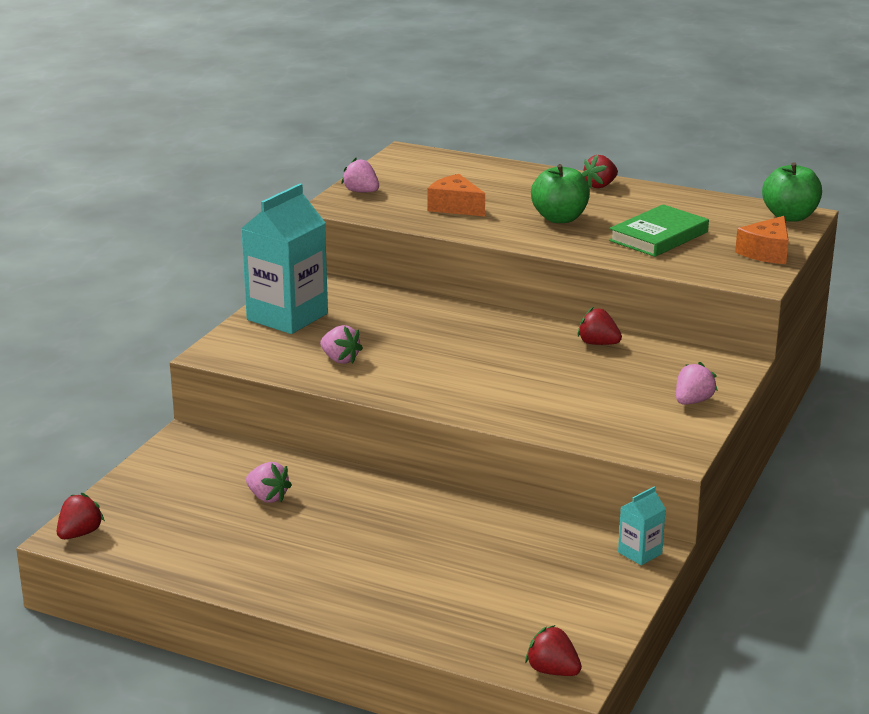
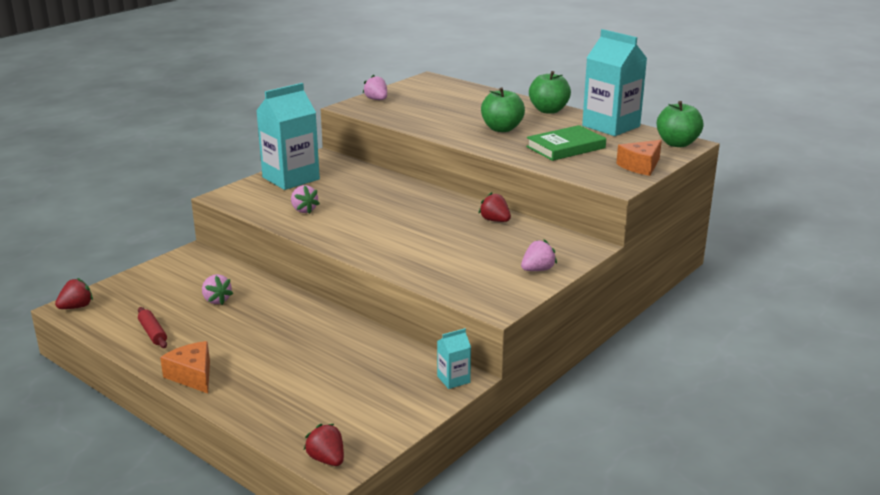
camera: 15 degrees right, 0 degrees up
orange cheese [428,174,485,216] -> orange cheese moved to [160,341,210,393]
red strawberry [582,155,618,188] -> green apple [529,71,571,114]
none -> red rolling pin [138,307,167,348]
none -> turquoise carton [582,29,647,136]

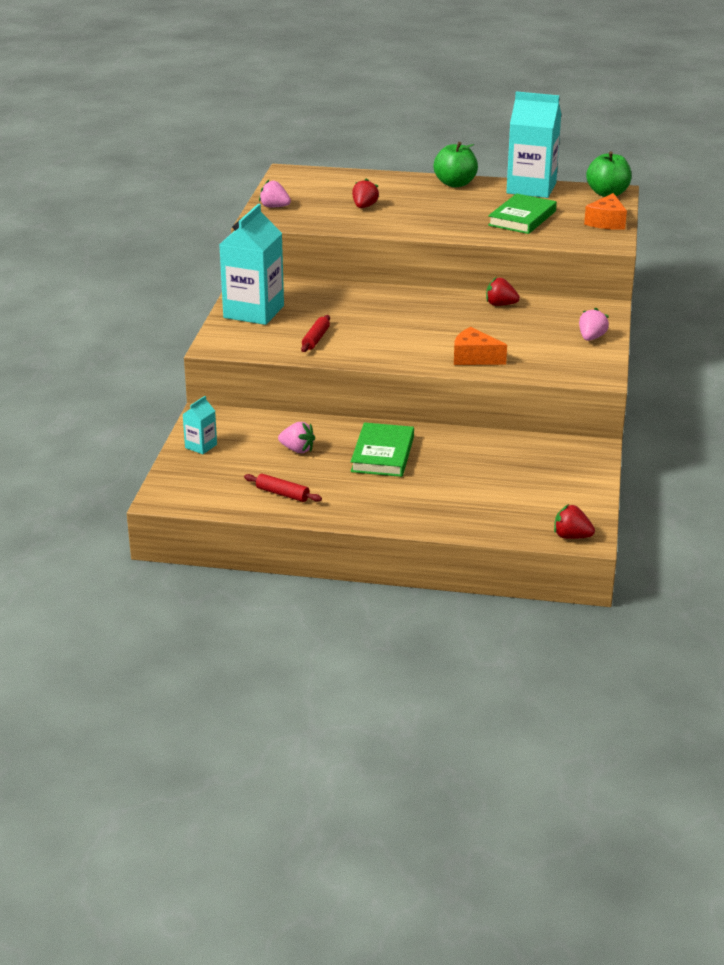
camera: 30 degrees left, 5 degrees up
red strawberry [55,278,93,309] -> red strawberry moved to [352,178,379,208]
orange cheese [160,341,210,393] -> orange cheese moved to [454,327,507,365]
pink strawberry [291,185,320,214] -> red rolling pin [301,315,330,352]
turquoise carton [437,328,471,389] -> turquoise carton moved to [183,396,217,454]
green apple [481,87,525,132] -> none
none -> green book [351,422,414,477]

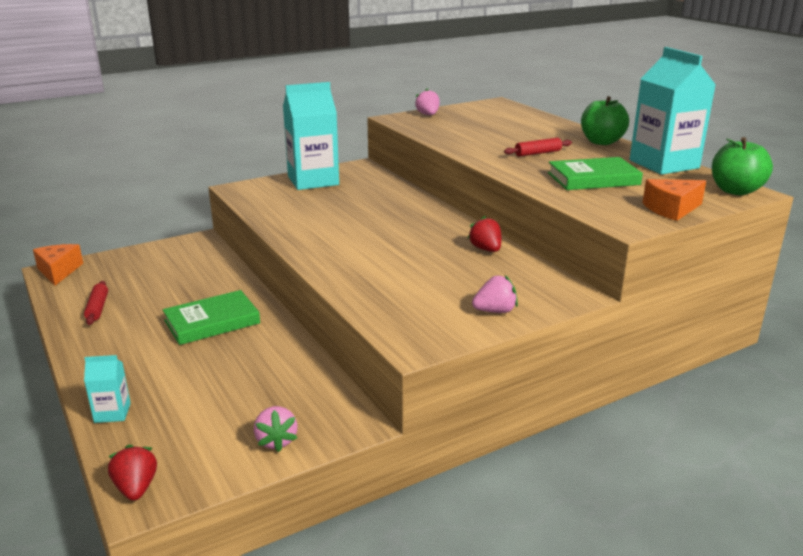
camera: 50 degrees right, 5 degrees down
turquoise carton [183,396,217,454] -> turquoise carton moved to [84,355,131,423]
pink strawberry [278,422,315,453] -> pink strawberry moved to [254,406,298,452]
red rolling pin [301,315,330,352] -> red rolling pin moved to [504,138,572,157]
red strawberry [352,178,379,208] -> none
orange cheese [454,327,507,365] -> orange cheese moved to [33,244,83,286]

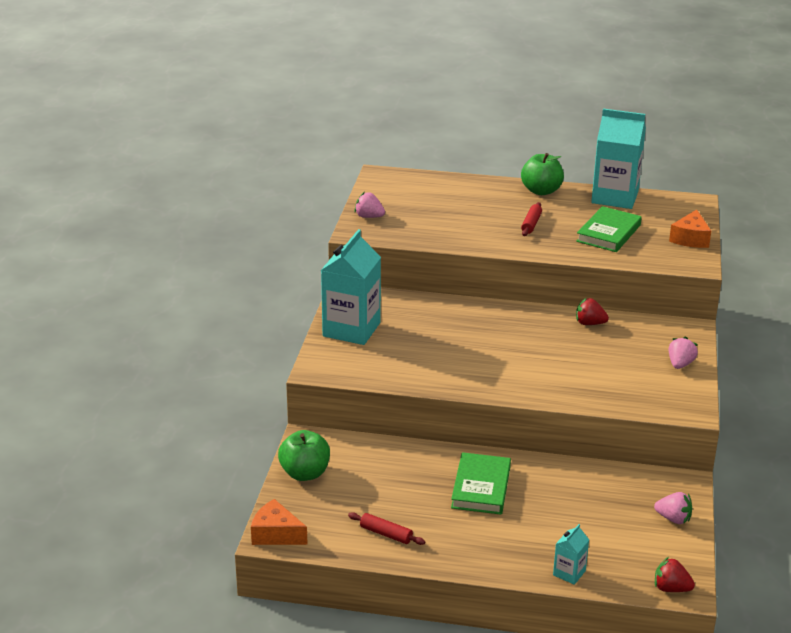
camera: 50 degrees left, 5 degrees up
green apple [712,137,773,195] -> green apple moved to [278,430,330,481]

